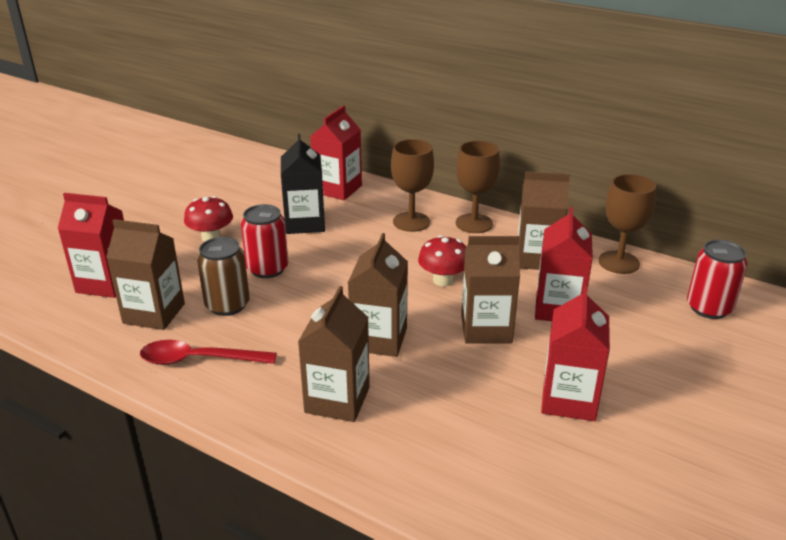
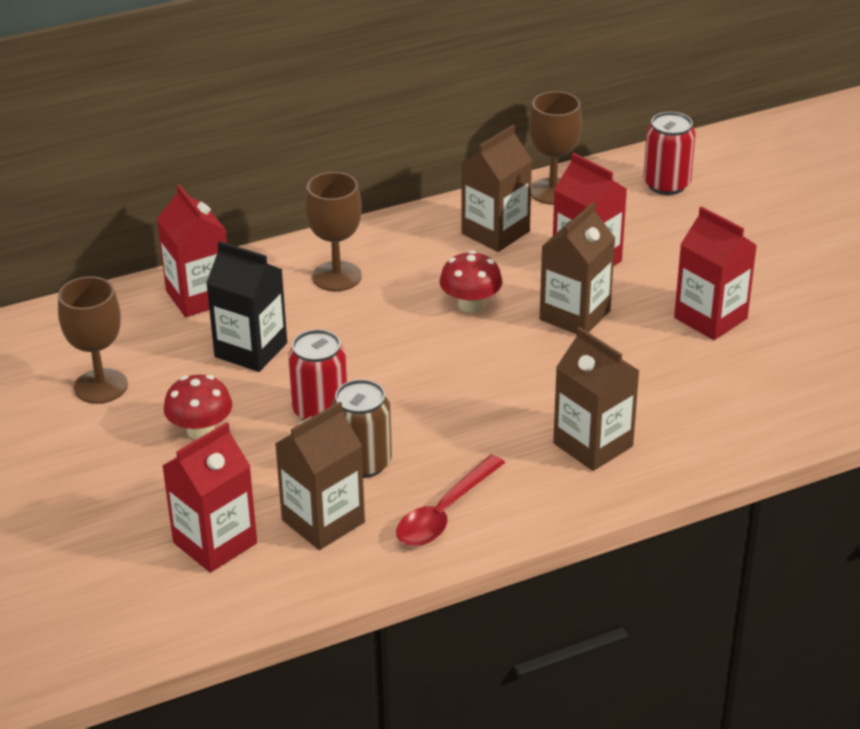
camera: 55 degrees left, 5 degrees up
brown carton [348,233,408,357] -> none
brown goblet [456,141,500,233] -> brown goblet moved to [58,276,128,404]

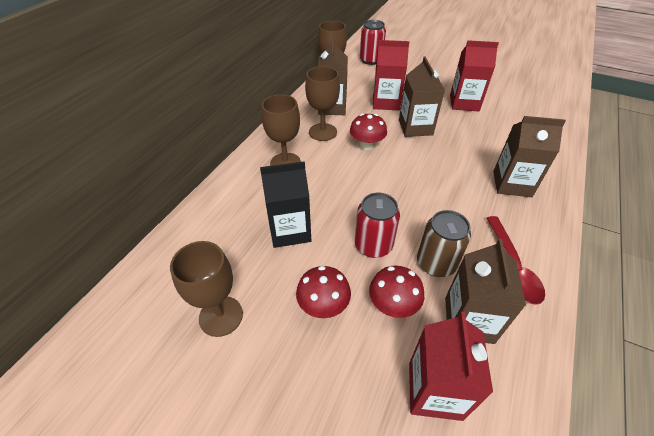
camera: 40 degrees left, 10 degrees up
red carton [157,184,227,317] -> none
none -> brown goblet [305,66,340,141]
none -> red mushroom [369,266,424,318]

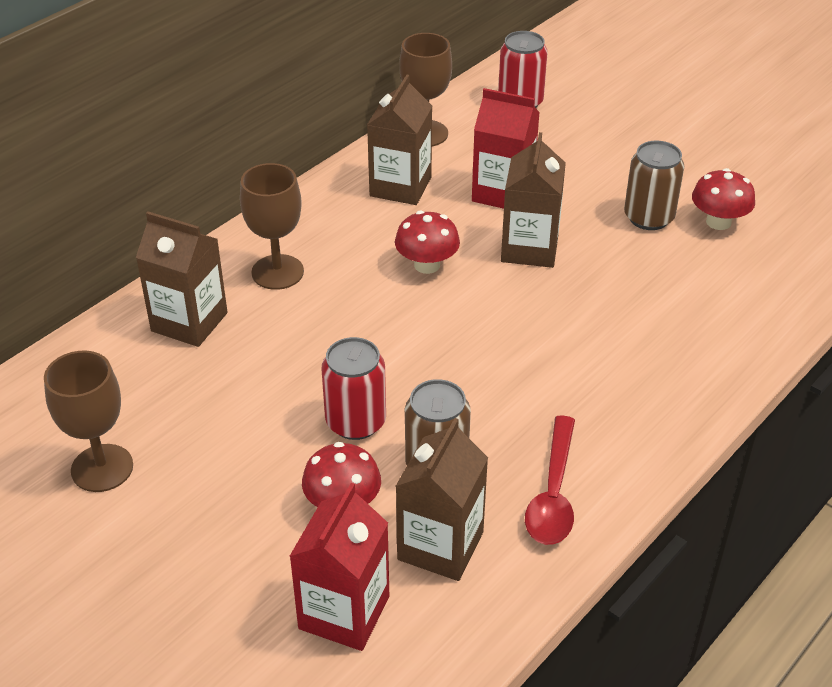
camera: 15 degrees right, 5 degrees down
black carton [260,161,311,248] -> none
red mushroom [296,266,351,318] -> red mushroom moved to [692,168,755,230]
brown goblet [305,66,340,141] -> none
red carton [450,40,499,111] -> brown can [624,141,685,230]
brown carton [493,116,566,197] -> brown carton moved to [136,211,227,347]

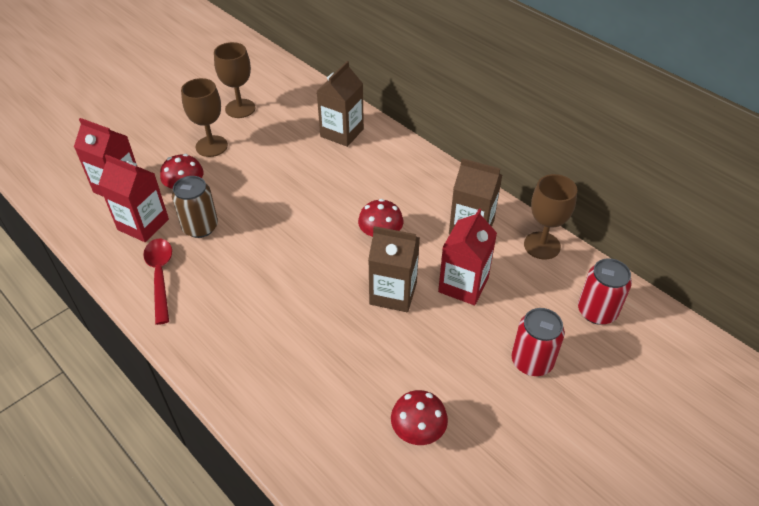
camera: 95 degrees right, 5 degrees up
brown goblet [240,163,304,290] -> brown goblet moved to [181,78,228,157]
red can [321,337,386,440] -> red can moved to [512,308,565,376]
brown carton [396,418,488,581] -> red carton [98,154,169,242]
red spoon [525,416,575,545] -> red spoon turned 60 degrees clockwise [143,239,172,325]
brown can [624,141,685,230] -> none

